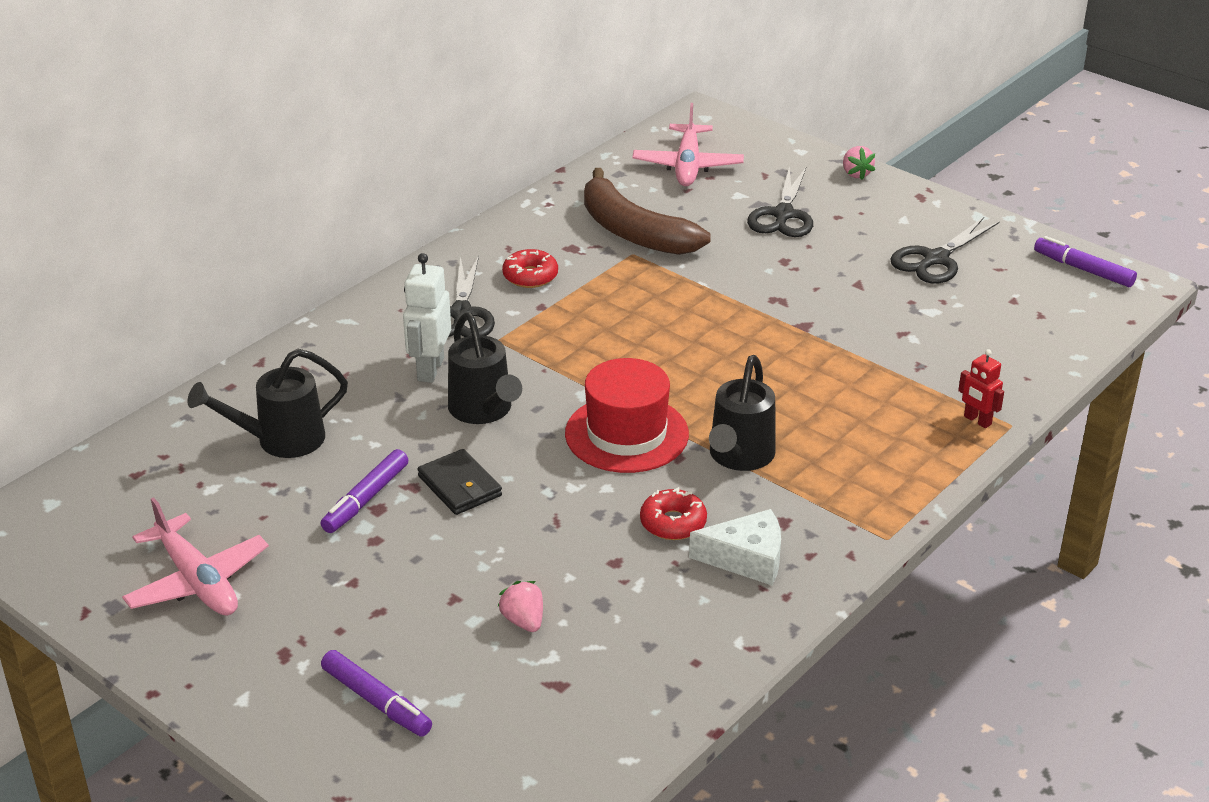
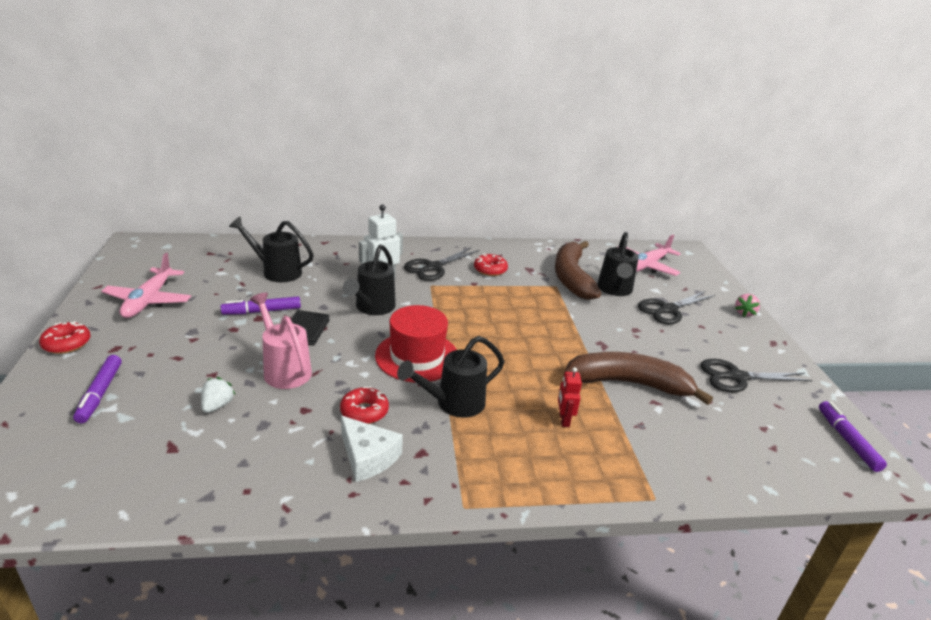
camera: 40 degrees right, 5 degrees down
pink strawberry [498,581,543,632] -> white strawberry [201,377,236,413]
red robot [958,349,1004,428] -> red robot moved to [558,367,582,427]
none -> red donut [39,321,90,354]
none -> pink watering can [250,293,312,389]
none -> brown banana [564,352,713,405]
none -> black watering can [597,232,639,296]

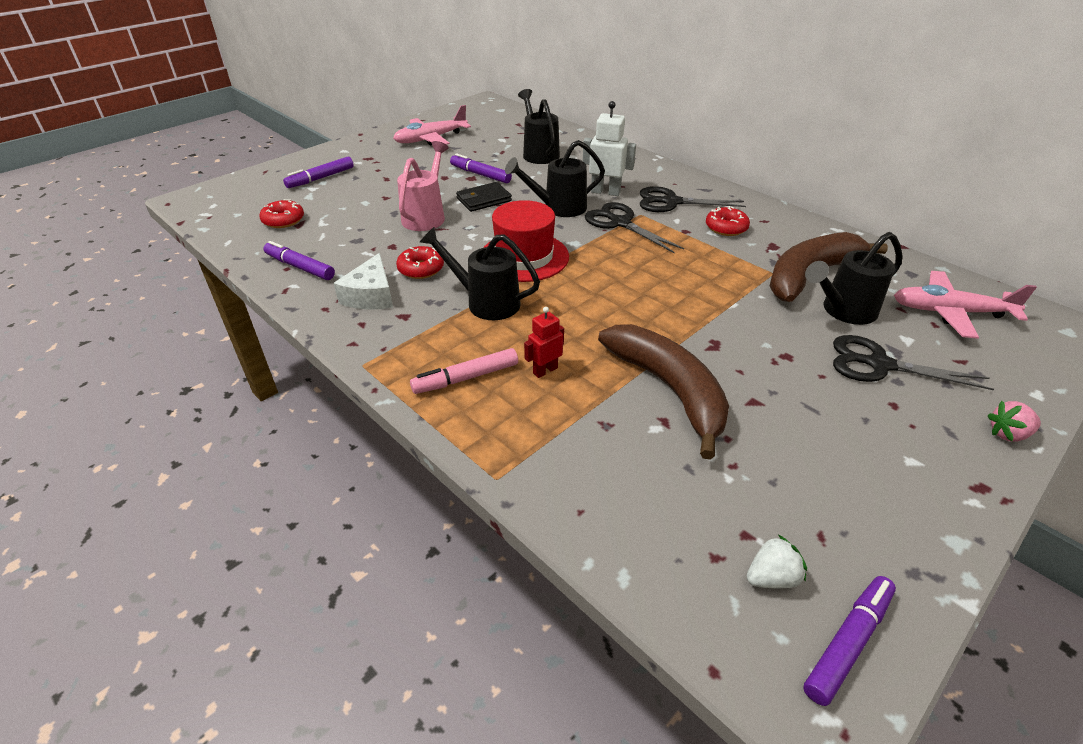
camera: 55 degrees right, 10 degrees up
red donut [39,321,90,354] -> red donut moved to [259,199,304,228]
white strawberry [201,377,236,413] -> white strawberry moved to [747,535,807,588]
black scissors [701,359,813,392] -> black scissors moved to [585,202,684,253]
none -> purple marker [263,241,335,280]
none -> pink marker [410,348,518,394]

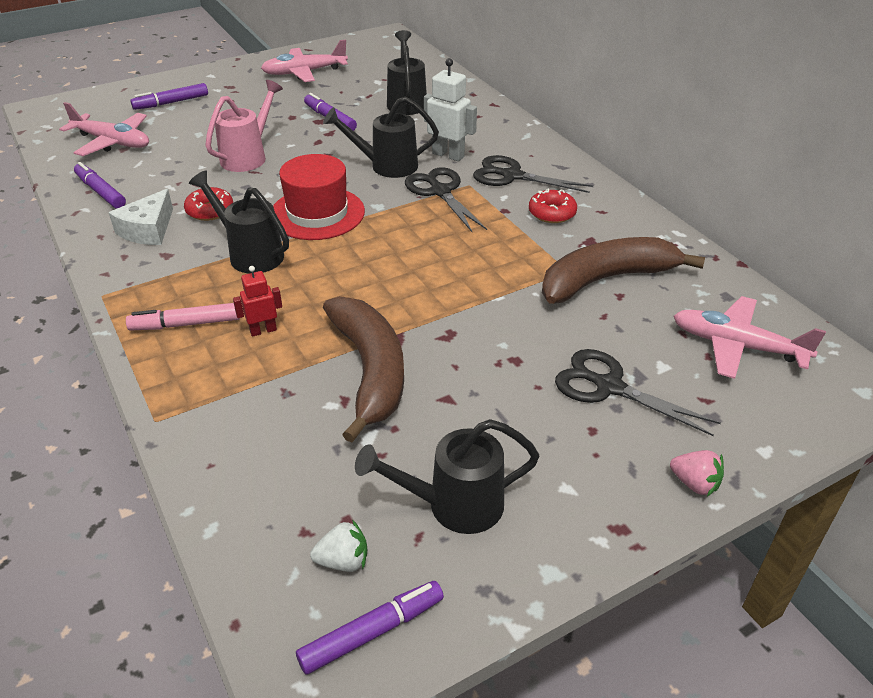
camera: 15 degrees right, 0 degrees up
red donut [259,199,304,228] -> pink plane [59,102,149,156]
black wallet [456,182,512,212] -> none
black watering can [805,232,902,325] -> black watering can moved to [355,419,540,534]
pink strawberry [987,401,1041,442] -> pink strawberry turned 150 degrees counterclockwise [670,450,724,496]

